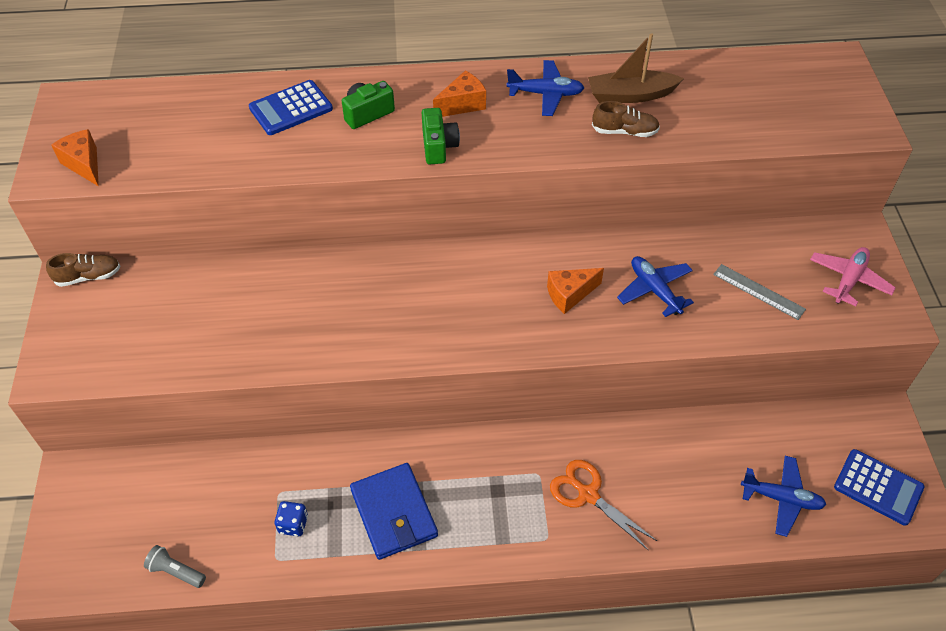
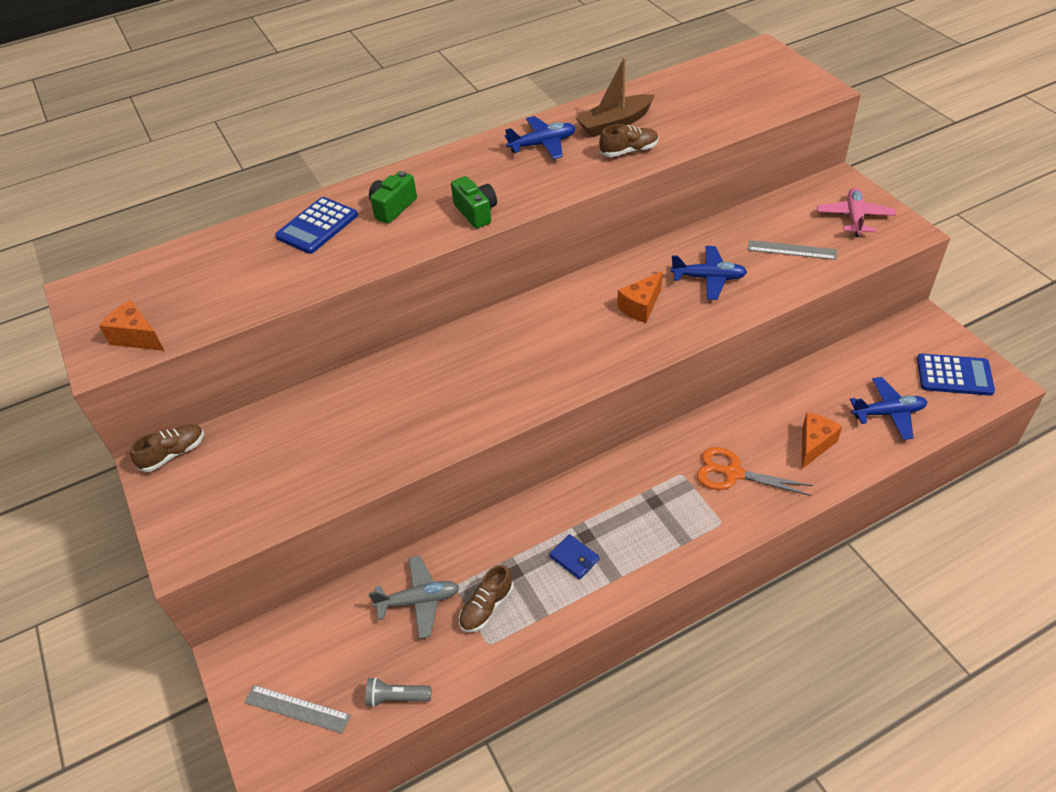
camera: 20 degrees left, 5 degrees down
blue dice [275,501,308,536] -> brown shoe [459,565,513,632]
blue wallet [350,463,438,560] -> blue wallet [550,534,600,580], size x0.48
orange cheese [433,71,486,117] -> orange cheese moved to [801,413,842,470]
blue plane [617,256,694,317] -> blue plane turned 150 degrees clockwise [671,246,747,300]
none -> grey ruler [244,685,351,734]
none -> grey plane [369,555,459,639]

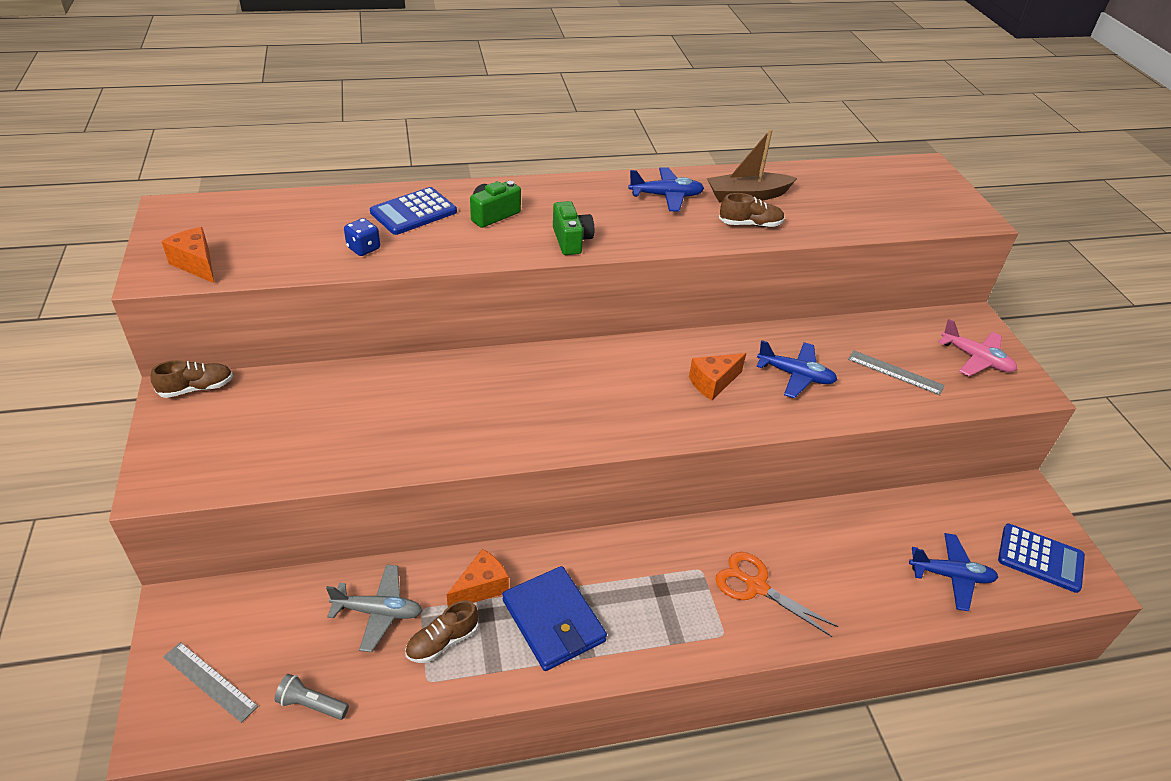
camera: 10 degrees right, 5 degrees down
blue wallet [550,534,600,580] -> blue wallet [503,566,607,671], size x2.06
orange cheese [801,413,842,470] -> orange cheese moved to [447,549,509,607]
pink plane [817,188,896,237] -> pink plane turned 105 degrees clockwise [939,319,1017,376]
none -> blue dice [344,218,380,256]

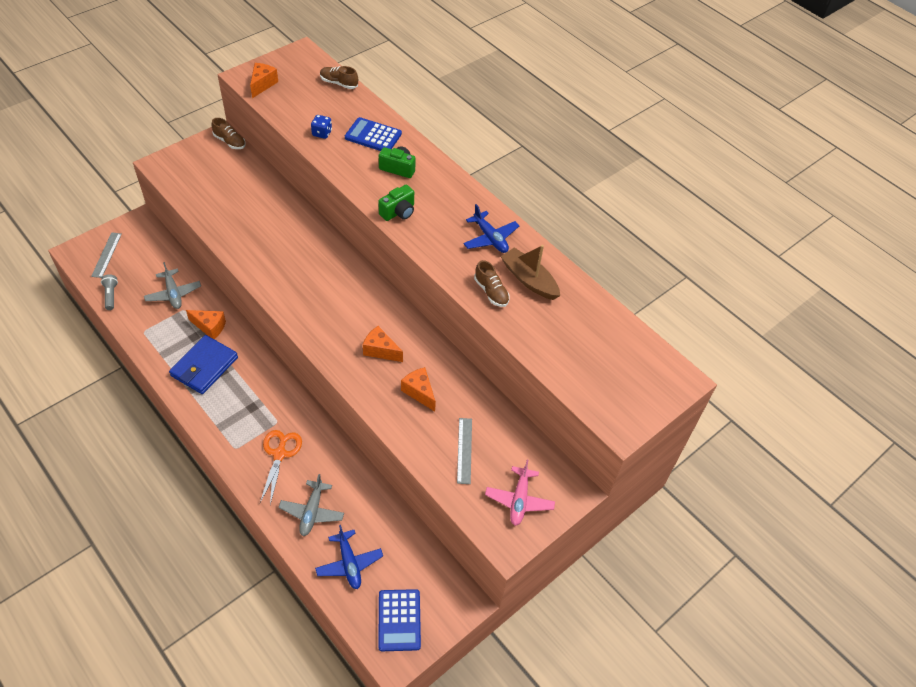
camera: 60 degrees right, 10 degrees up
brown shoe [405,600,478,663] -> brown shoe moved to [320,66,358,89]
blue plane [757,340,837,398] -> orange cheese [401,367,436,411]
none -> grey plane [278,474,344,536]

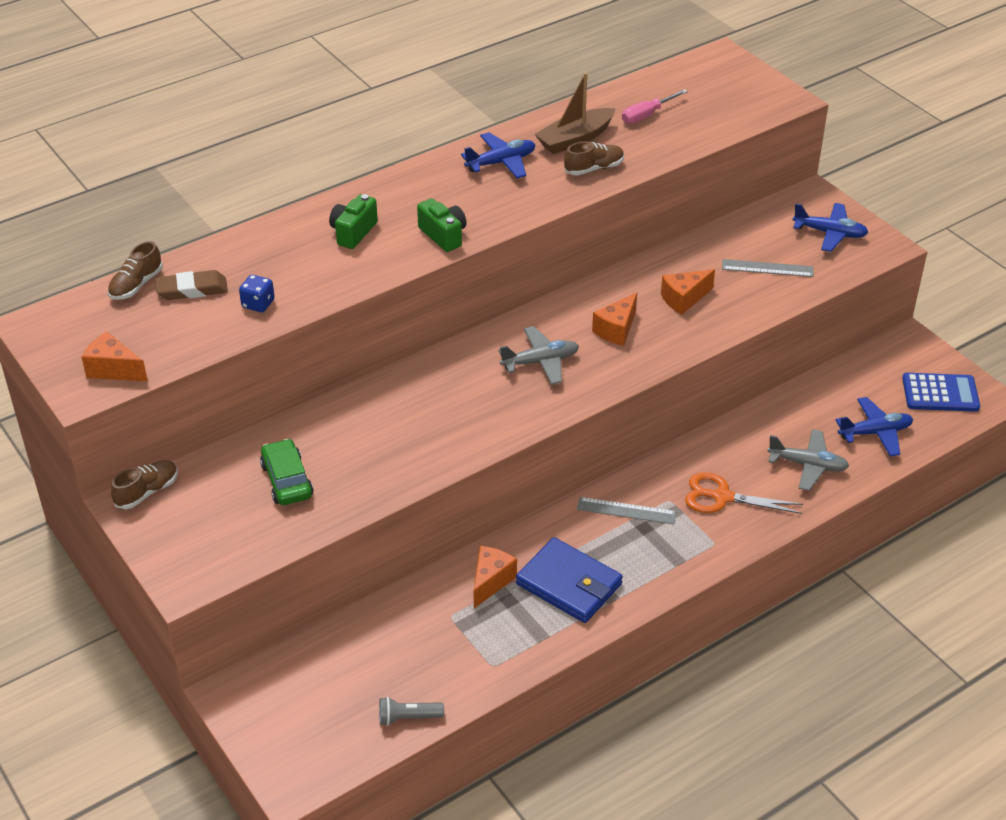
camera: 80 degrees left, 10 degrees down
grey ruler [91,232,122,278] -> grey ruler moved to [577,497,676,524]
grey plane [144,262,201,309] -> grey plane moved to [499,326,579,385]
blue calculator [345,117,402,151] -> none
pink plane [485,460,555,526] -> blue plane [793,203,868,252]
none -> brown eraser [155,270,228,300]
none -> green car [260,439,314,505]
none -> pink screwdriver [622,89,688,124]

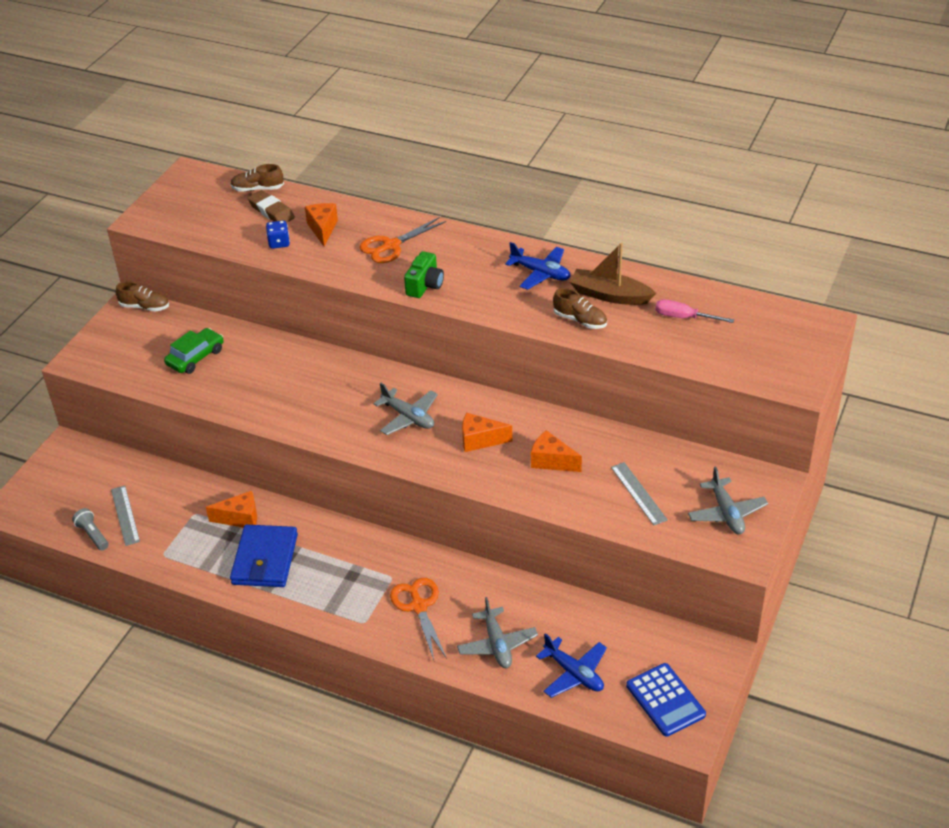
camera: 60 degrees right, 0 degrees up
orange cheese [82,332,148,382] -> orange cheese moved to [305,203,338,247]
green camera [329,194,378,249] -> orange scissors [359,217,446,263]
grey ruler [577,497,676,524] -> grey ruler moved to [111,486,140,546]
blue plane [793,203,868,252] -> grey plane [688,466,768,534]

